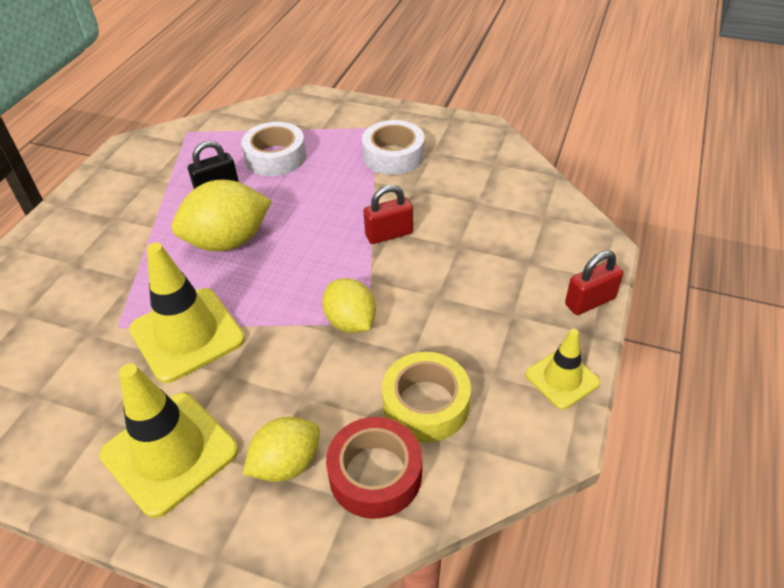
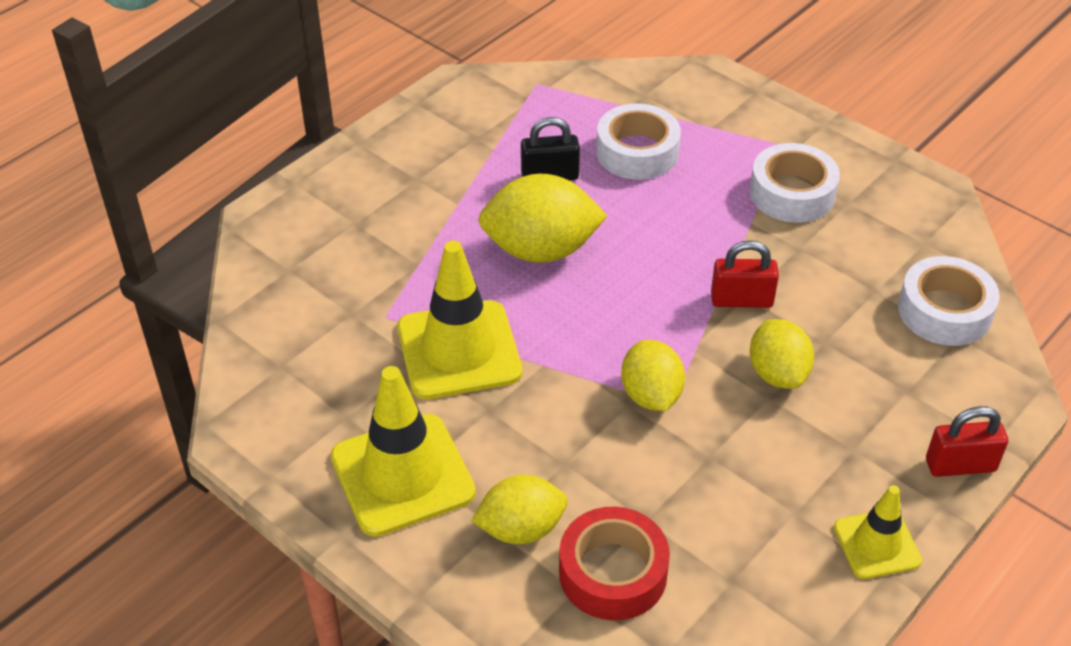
camera: 20 degrees right, 0 degrees up
yellow tape [382,352,471,442] -> none
none -> yellow lemon [750,319,814,389]
none -> white tape [898,256,1000,346]

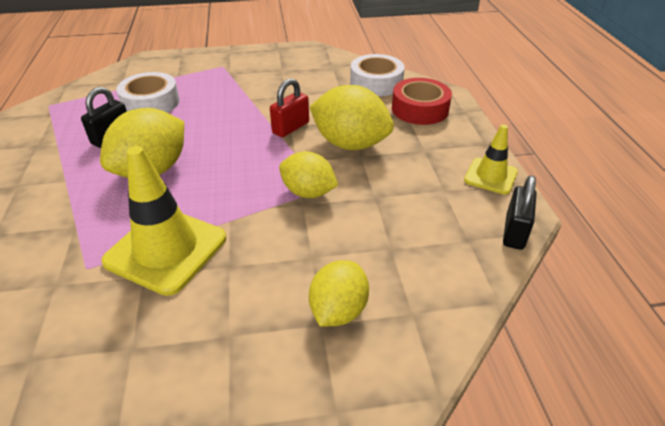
camera: 50 degrees left, 5 degrees down
yellow traffic cone [331,366,476,537] -> none
red tape [559,507,670,620] -> red tape moved to [392,78,452,125]
white tape [750,143,840,223] -> none
yellow lemon [750,319,814,389] -> yellow lemon [309,85,394,150], size x1.54
red padlock [926,406,1008,477] -> none
none -> black padlock [503,175,536,250]

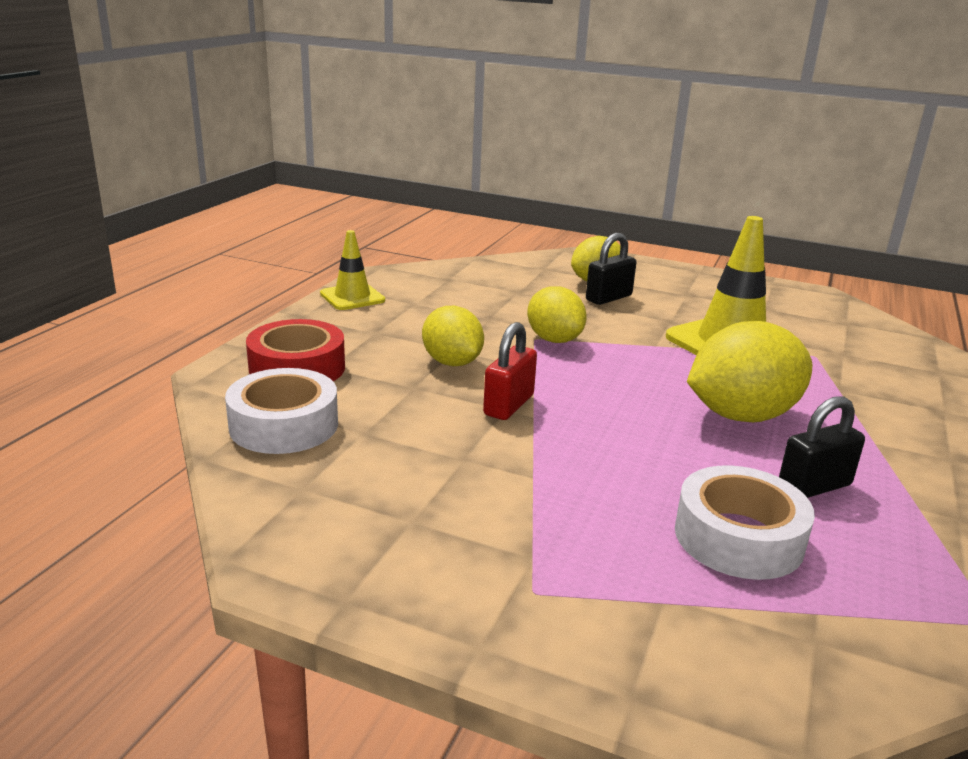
camera: 150 degrees left, 15 degrees down
red padlock [270,78,309,137] -> red padlock turned 45 degrees counterclockwise [483,322,537,420]
yellow lemon [309,85,394,150] -> yellow lemon [422,306,484,366], size x0.65
black padlock [503,175,536,250] -> black padlock moved to [586,233,637,305]

